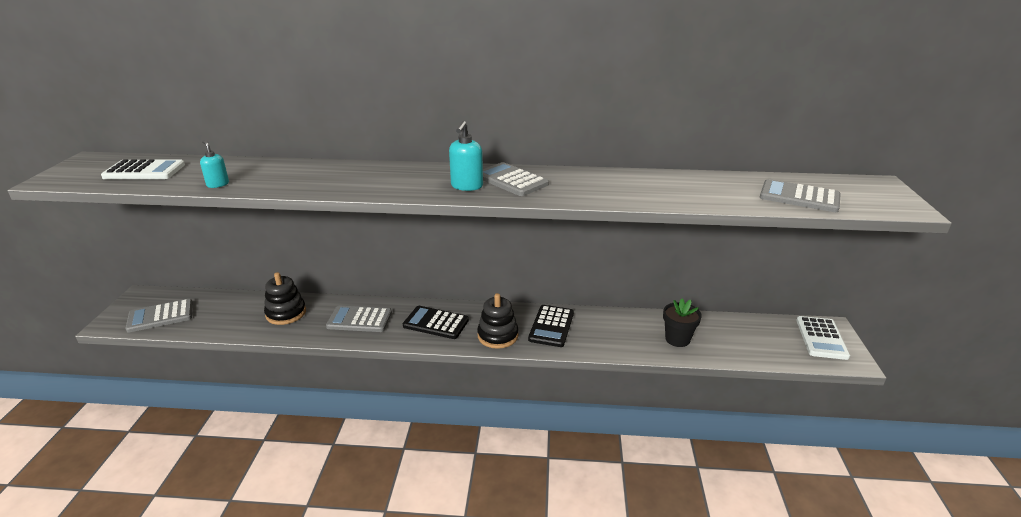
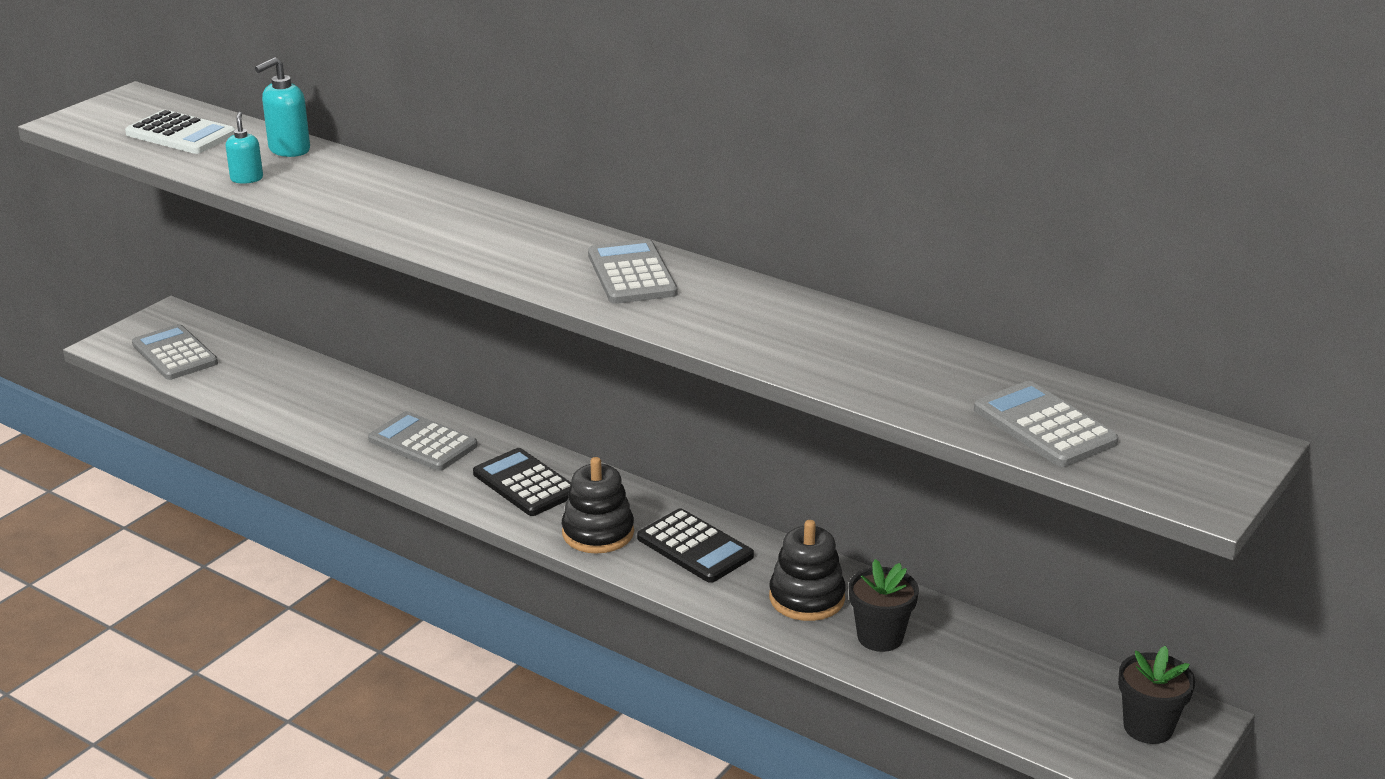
camera: 30 degrees right, 0 degrees up
grey calculator [125,299,193,333] -> grey calculator turned 45 degrees clockwise [132,324,218,380]
black stacking toy [264,272,306,325] -> black stacking toy moved to [769,520,846,621]
turquoise soap dispenser [449,121,483,191] -> turquoise soap dispenser moved to [255,57,310,157]
black calculator [528,305,574,347] -> black calculator turned 90 degrees counterclockwise [637,508,754,583]
white calculator [796,316,850,360] -> black flower pot [1118,646,1195,744]

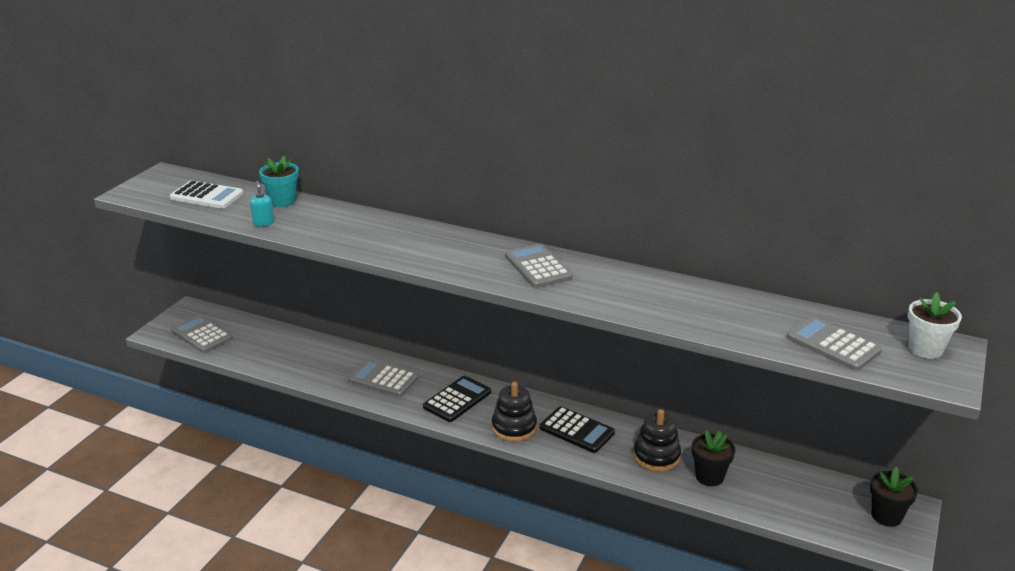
camera: 10 degrees left, 0 degrees up
turquoise soap dispenser [255,57,310,157] -> turquoise flower pot [259,156,299,207]
black calculator [473,448,572,516] -> black calculator turned 90 degrees clockwise [423,376,491,422]
none -> white flower pot [908,292,962,359]

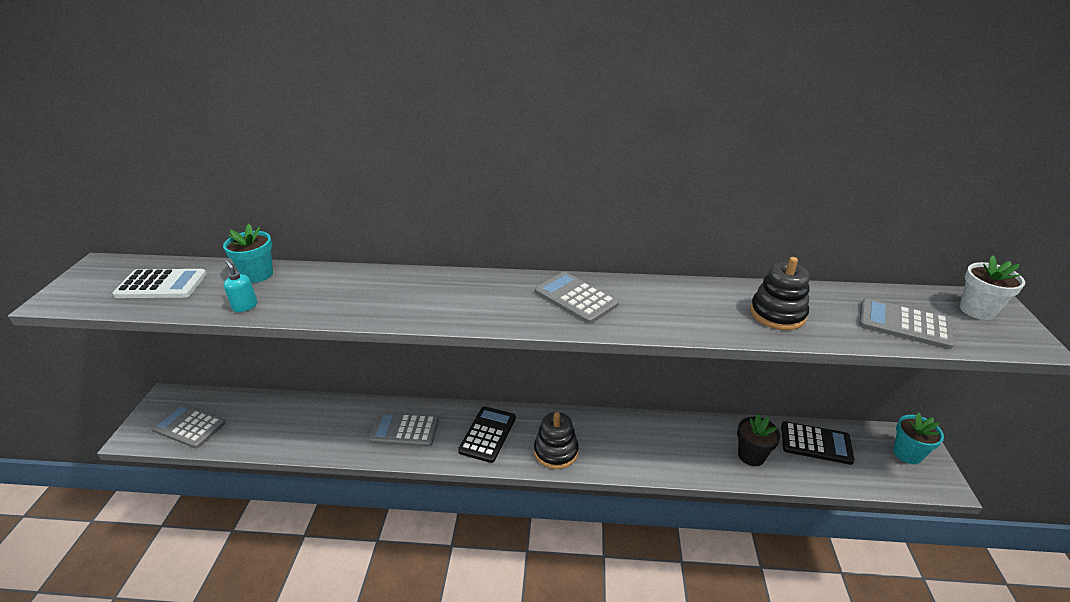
camera: 20 degrees left, 5 degrees up
black calculator [540,406,615,453] -> black calculator moved to [781,421,855,465]
black stacking toy [633,409,681,472] -> black stacking toy moved to [750,257,810,330]
black flower pot [870,467,918,527] -> turquoise flower pot [893,412,944,464]

